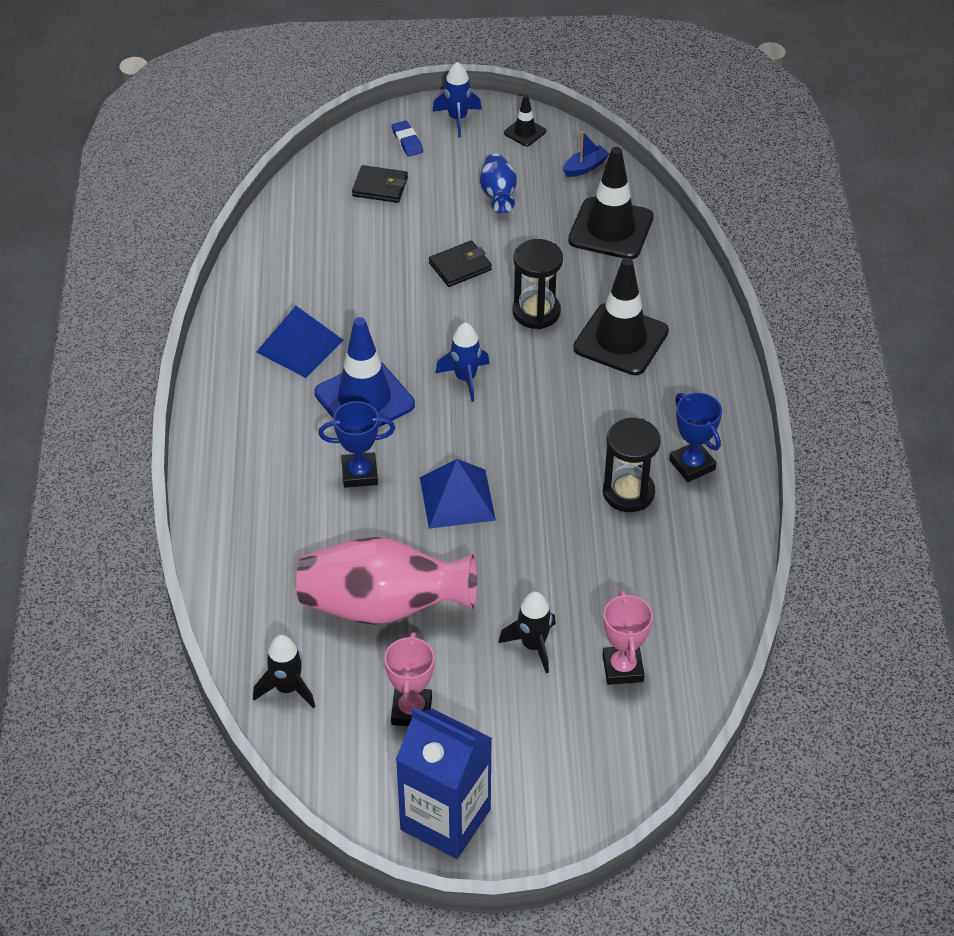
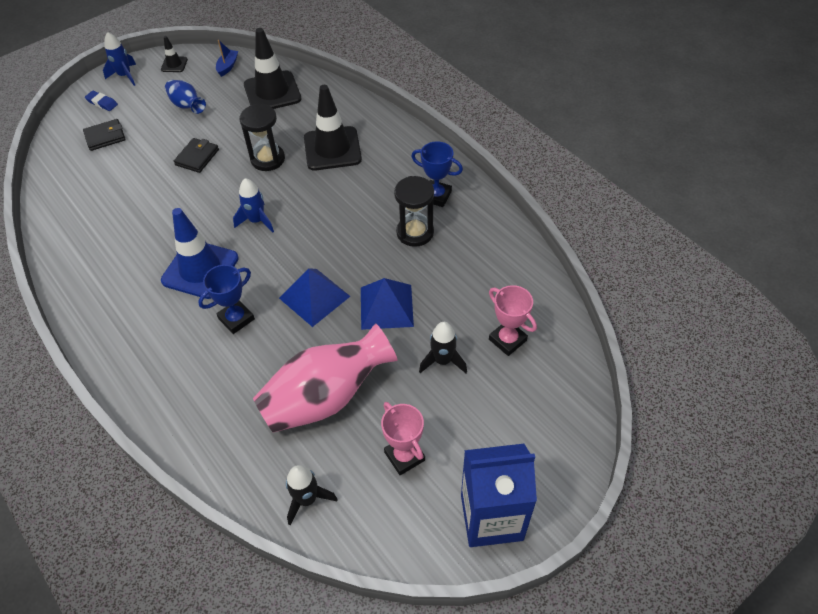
camera: 35 degrees left, 5 degrees up
blue pyramid [256,306,343,378] -> blue pyramid moved to [361,278,414,330]

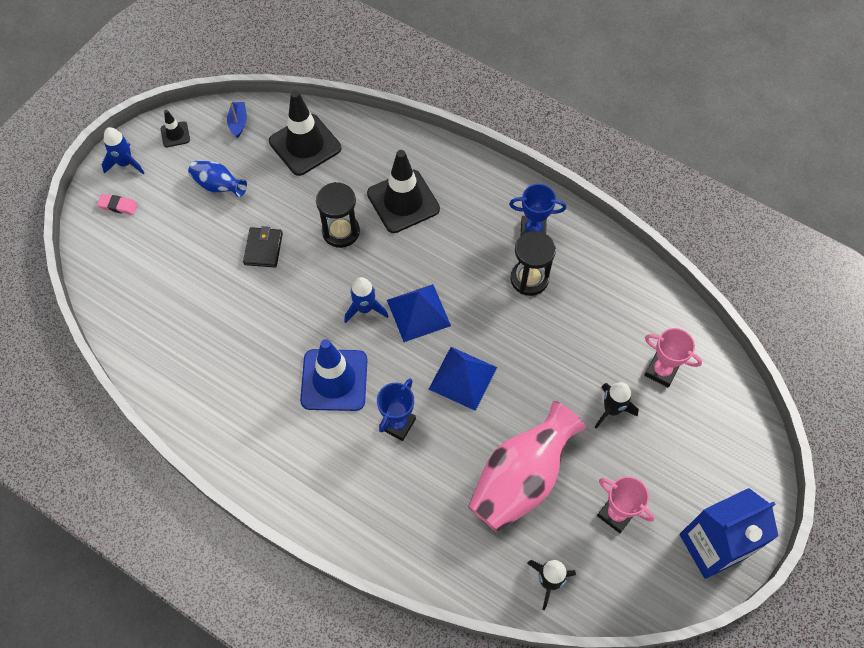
camera: 20 degrees left, 10 degrees up
black wallet [83,119,126,151] -> none
blue eraser [85,91,118,111] -> pink eraser [97,194,138,215]
blue pyramid [361,278,414,330] -> blue pyramid moved to [387,284,451,342]

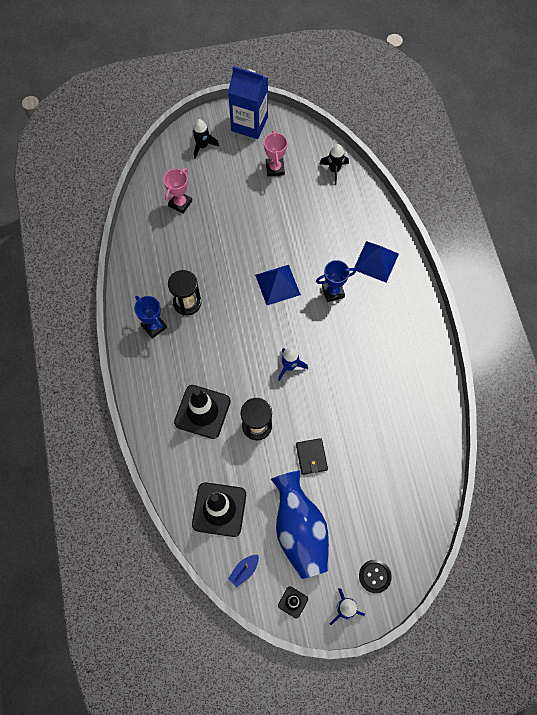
camera: 135 degrees left, 5 degrees up
pink eraser [97,194,138,215] -> black button [359,560,392,593]
blue vase [188,161,247,197] -> blue vase [271,470,329,579], size x1.96
black wallet [243,226,283,268] -> black wallet turned 60 degrees counterclockwise [296,438,328,475]
blue traffic cone [300,339,368,411] -> none
blue pyramid [387,284,451,342] -> blue pyramid moved to [354,241,399,283]
pink vase [468,401,586,532] -> none
black rocket [595,382,639,429] -> black rocket moved to [192,119,219,159]
pink trophy [645,328,702,387] -> pink trophy turned 45 degrees clockwise [163,168,192,214]

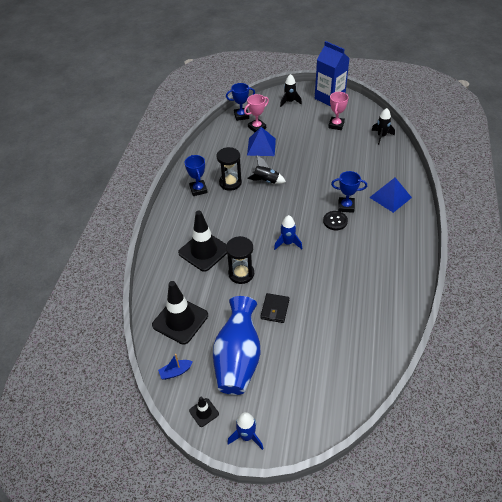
camera: 25 degrees right, 20 degrees down
blue pyramid [255,265,301,305] -> blue pyramid moved to [247,127,276,156]
black button [359,560,392,593] -> black button moved to [323,211,348,230]
none -> blue trophy [226,83,255,121]
none -> black rocket [247,156,286,184]

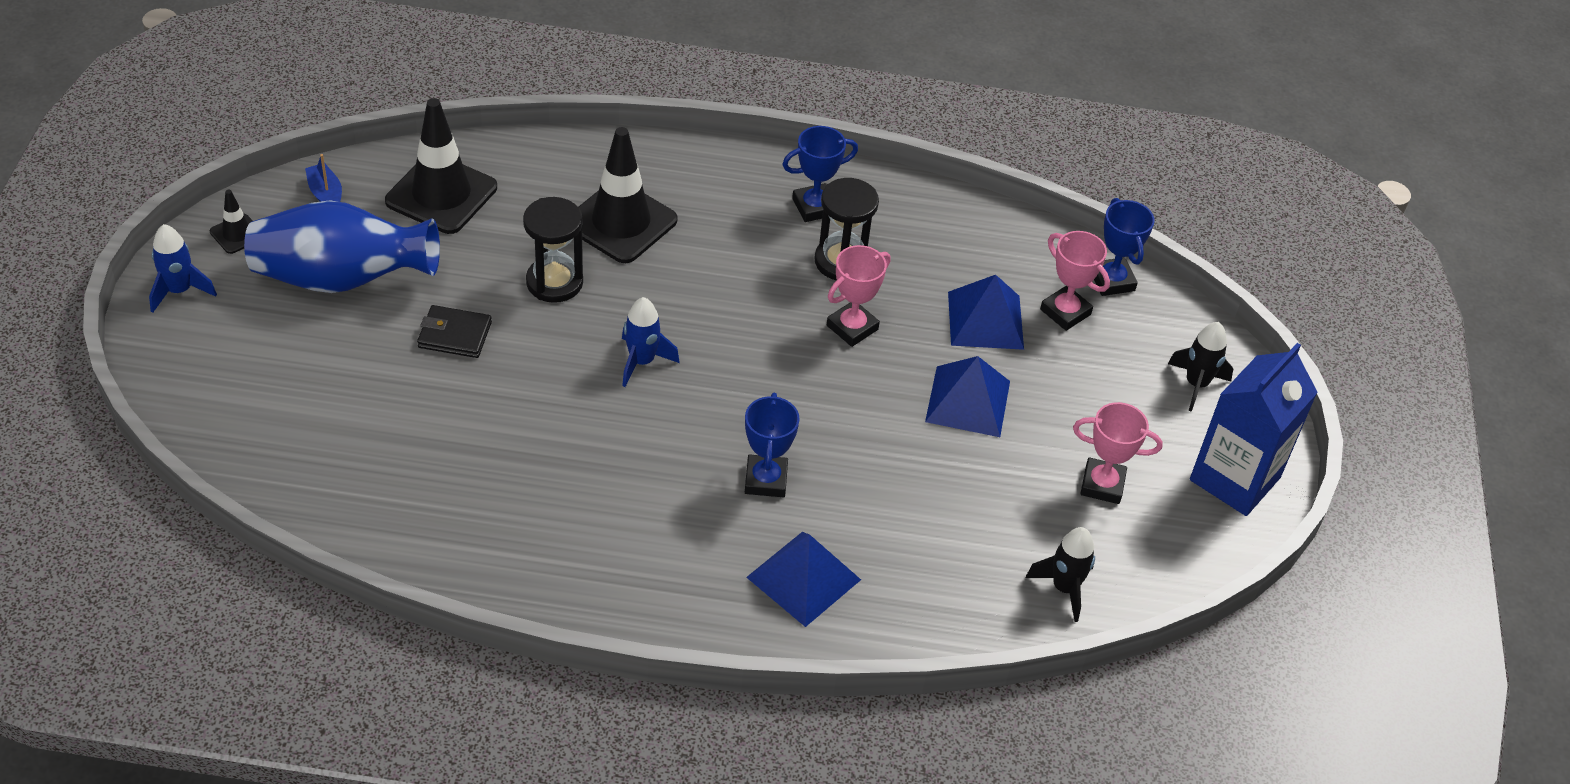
camera: 80 degrees right, 0 degrees up
black rocket [247,156,286,184] -> pink trophy [827,245,891,347]
black button [323,211,348,230] -> none
none -> blue pyramid [925,356,1010,437]

